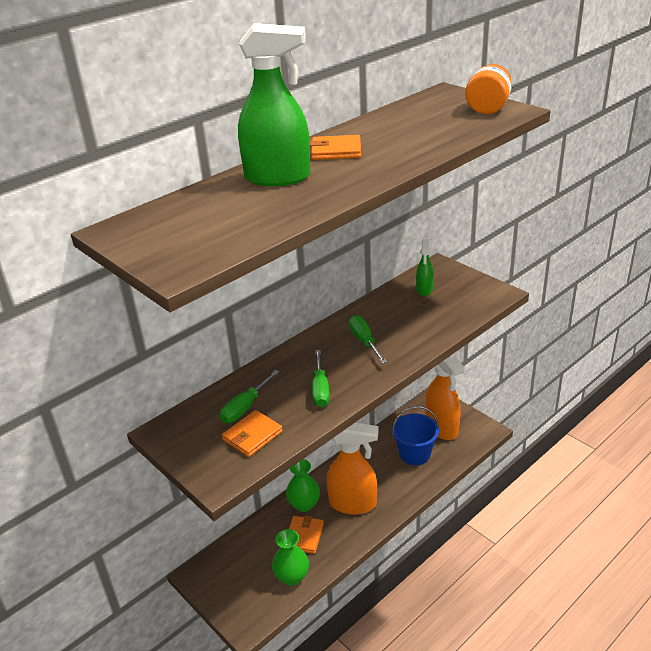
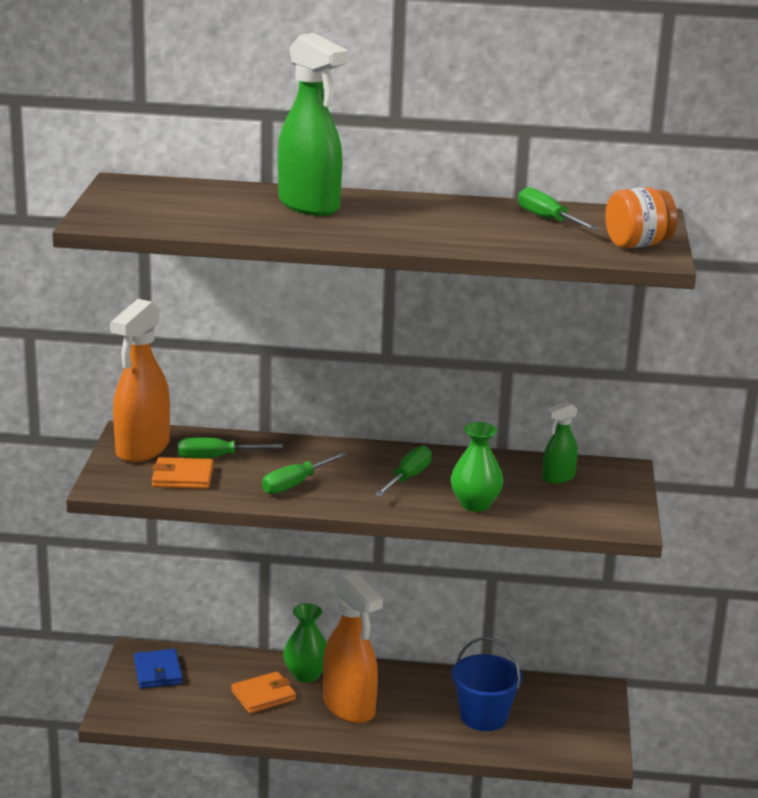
camera: 45 degrees right, 10 degrees down
green vase [272,529,309,586] -> green vase moved to [451,422,503,512]
orange wallet [310,135,361,160] -> none
orange spray bottle [425,354,465,440] -> orange spray bottle moved to [110,299,170,462]
none -> blue wallet [134,649,183,689]
none -> green screwdriver [518,187,599,231]

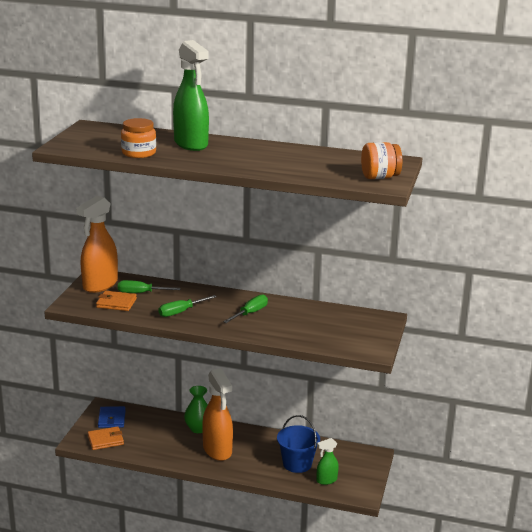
camera: 10 degrees right, 0 degrees up
orange wallet [231,671,296,714] -> orange wallet moved to [88,426,124,450]
green vase [451,422,503,512] -> none
green screwdriver [518,187,599,231] -> none
green spray bottle [542,401,578,484] -> green spray bottle moved to [317,438,339,485]
none -> orange jar [121,118,156,158]

